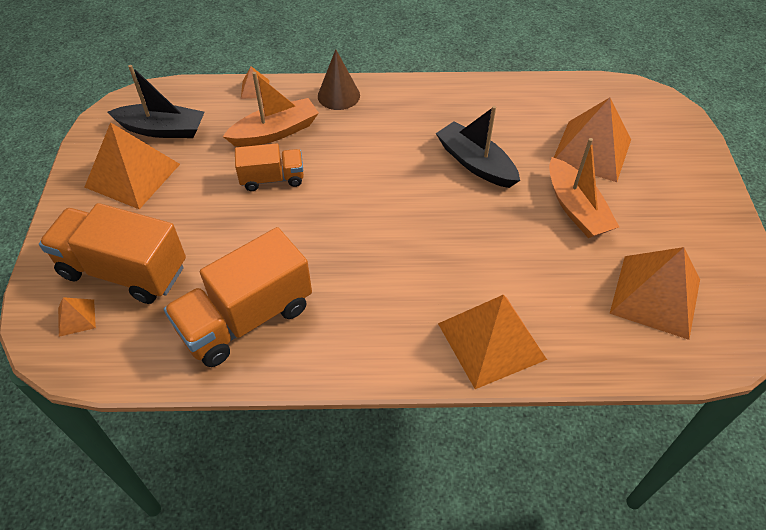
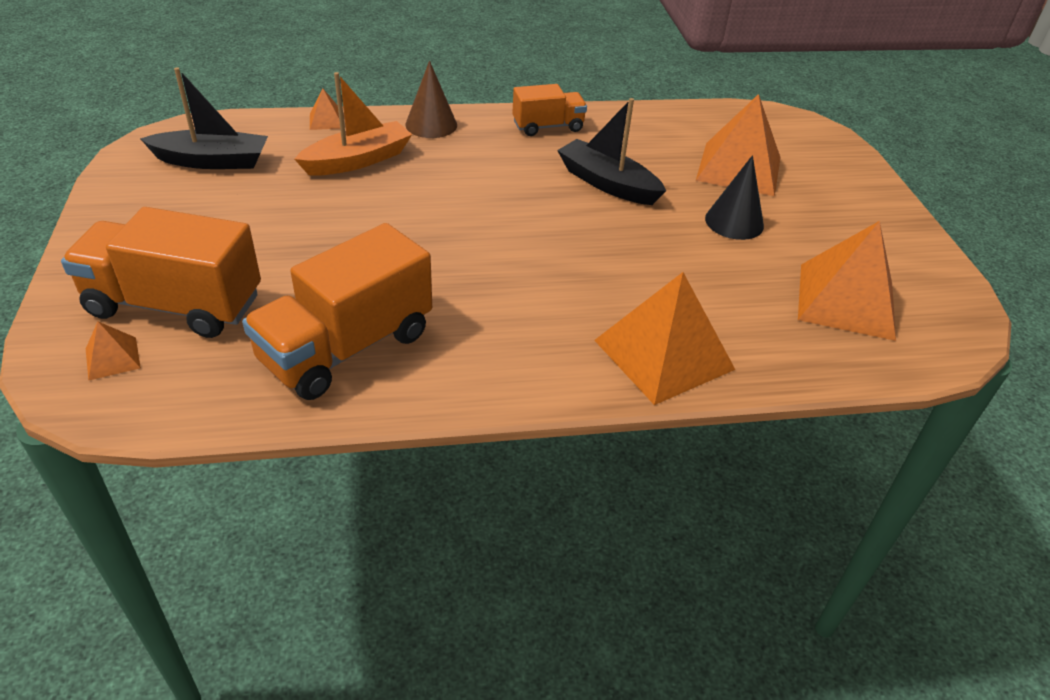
camera: 10 degrees left, 10 degrees down
orange pyramid [85,122,180,209] -> none
orange truck [235,143,304,191] -> orange truck moved to [512,84,587,136]
orange boat [549,138,619,238] -> black cone [705,155,764,240]

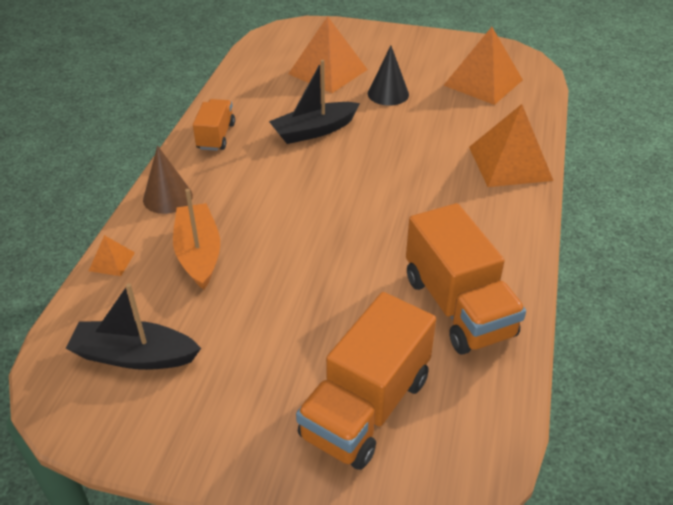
camera: 65 degrees left, 0 degrees up
orange pyramid [86,322,141,381] -> none
black boat [140,67,268,169] -> black boat turned 105 degrees counterclockwise [66,283,201,370]

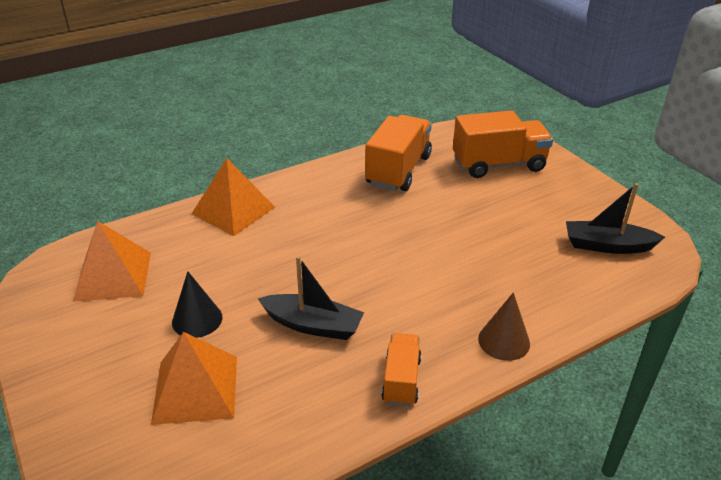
camera: 135 degrees left, 5 degrees down
black boat [66,283,201,370] -> black boat turned 135 degrees clockwise [566,183,665,254]
orange pyramid [89,235,135,276] -> none
orange boat [173,189,220,290] -> none
orange truck [193,99,235,151] -> orange truck turned 135 degrees clockwise [381,333,422,406]

